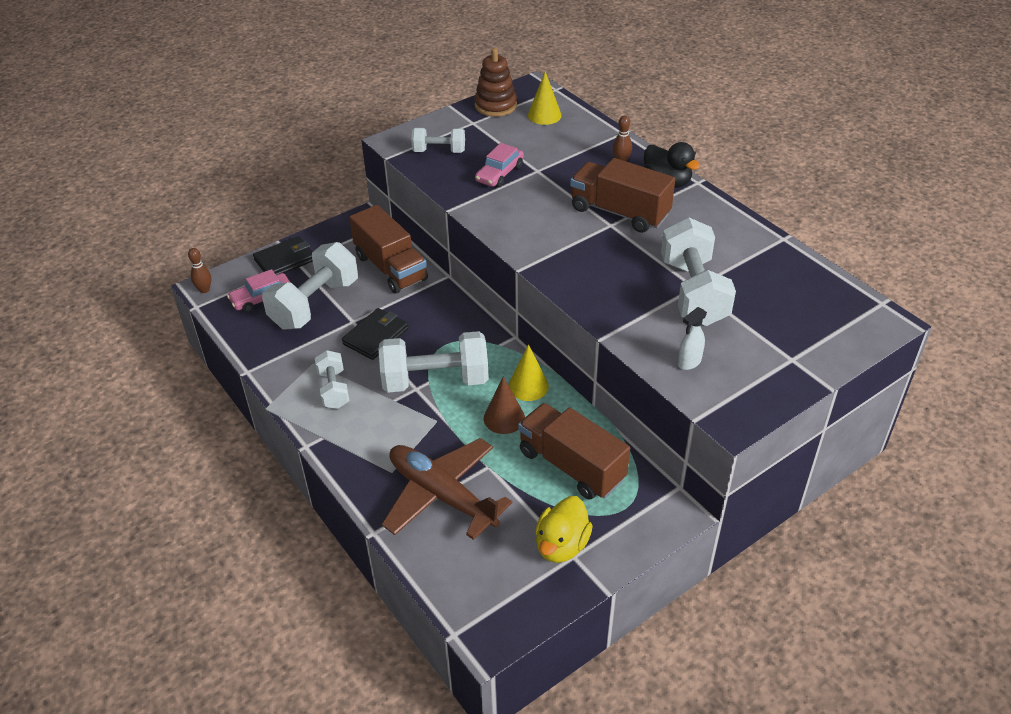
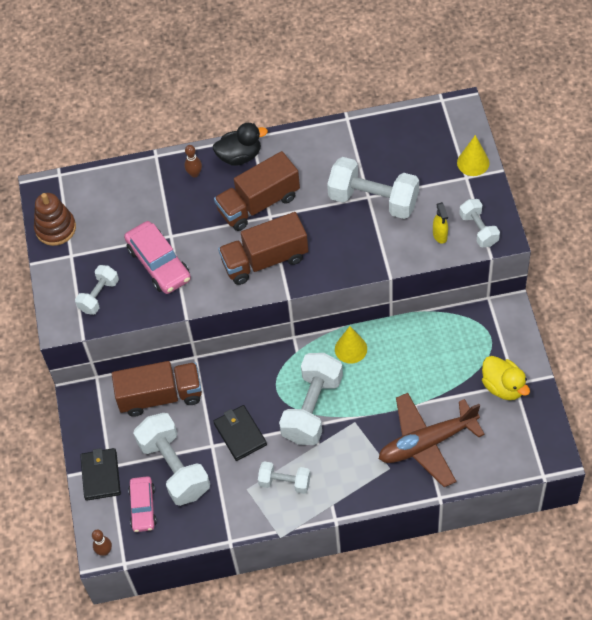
camera: 60 degrees left, 15 degrees up
pink car [475,143,524,187] -> pink car [124,221,191,294], size x1.50
brown cone [484,376,525,434] -> none
brown truck [518,403,630,500] -> brown truck moved to [218,212,308,285]
yellow cone [528,71,562,125] -> yellow cone moved to [457,135,489,176]
white spray bottle [678,307,707,370] -> yellow spray bottle [433,202,448,244]
none -> white dumbbell [459,199,500,247]

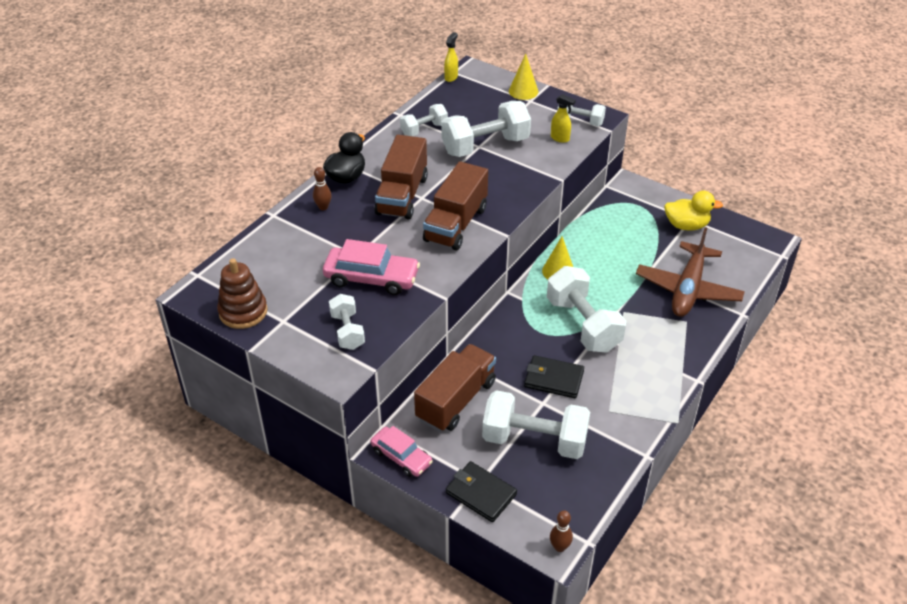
camera: 50 degrees left, 15 degrees down
pink car [128,476,157,532] -> pink car moved to [370,426,433,477]
white dumbbell [258,461,311,494] -> white dumbbell moved to [400,104,448,136]
none -> yellow spray bottle [444,32,458,82]

